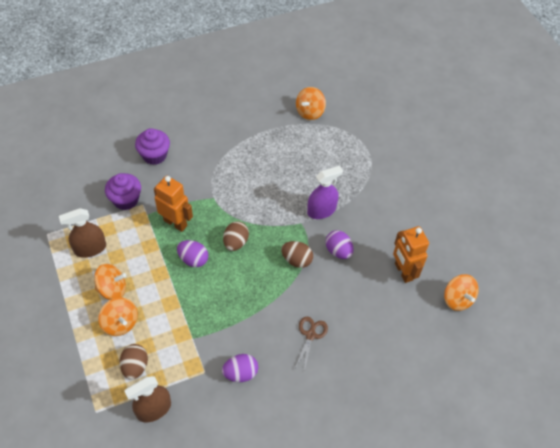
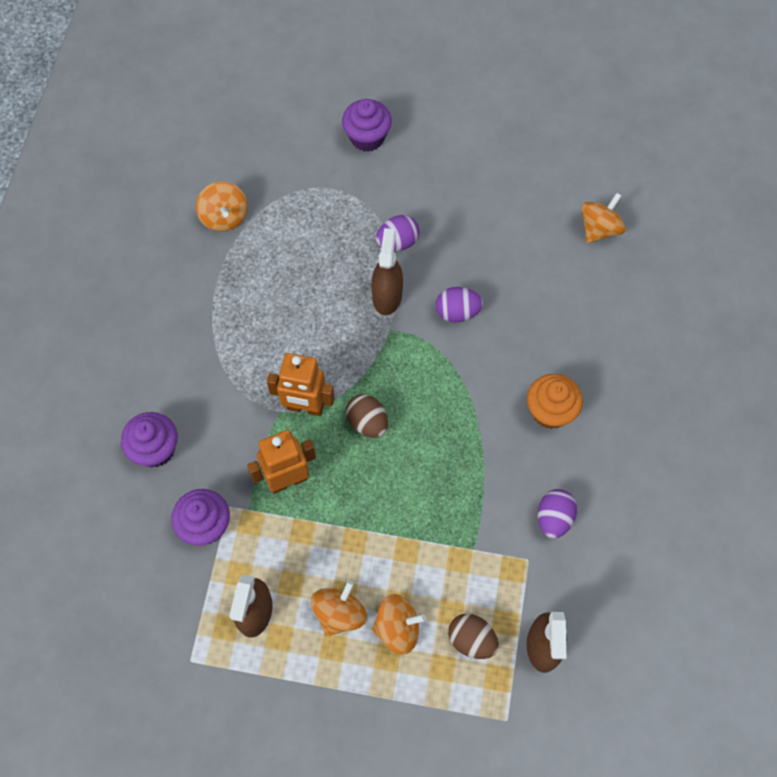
camera: 55 degrees left, 10 degrees up
purple egg [177,240,208,267] -> purple egg moved to [376,215,420,251]
brown egg [281,241,313,268] -> none
brown scissors [294,317,328,372] -> orange cupcake [527,374,583,429]
purple spray bottle [307,166,343,219] -> brown spray bottle [371,228,403,315]
orange robot [393,226,429,283] -> orange robot moved to [267,353,335,416]
orange spinning top [444,274,479,311] -> orange spinning top turned 60 degrees counterclockwise [581,193,626,243]
none -> purple cupcake [342,99,392,152]

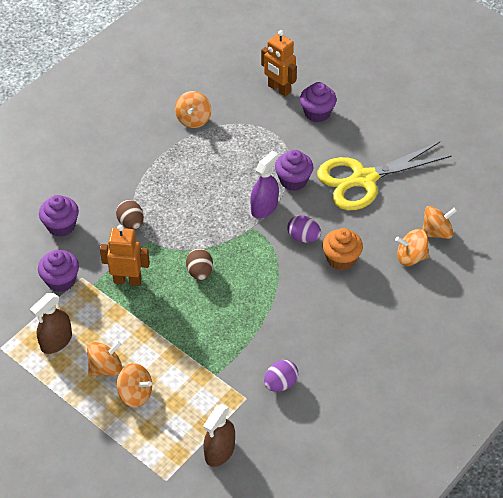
camera: 30 degrees right, 15 degrees down
orange robot [267,353,335,416] -> orange robot moved to [261,30,297,97]
brown spray bottle [371,228,403,315] -> purple spray bottle [250,150,279,219]
purple egg [376,215,420,251] -> purple cupcake [275,150,313,191]
brown egg [448,614,499,659] -> brown egg moved to [116,200,144,230]
orange cupcake [527,374,583,429] -> orange cupcake moved to [322,228,363,270]
none -> yellow scissors [317,142,452,210]
none -> orange spinning top [395,229,429,266]

